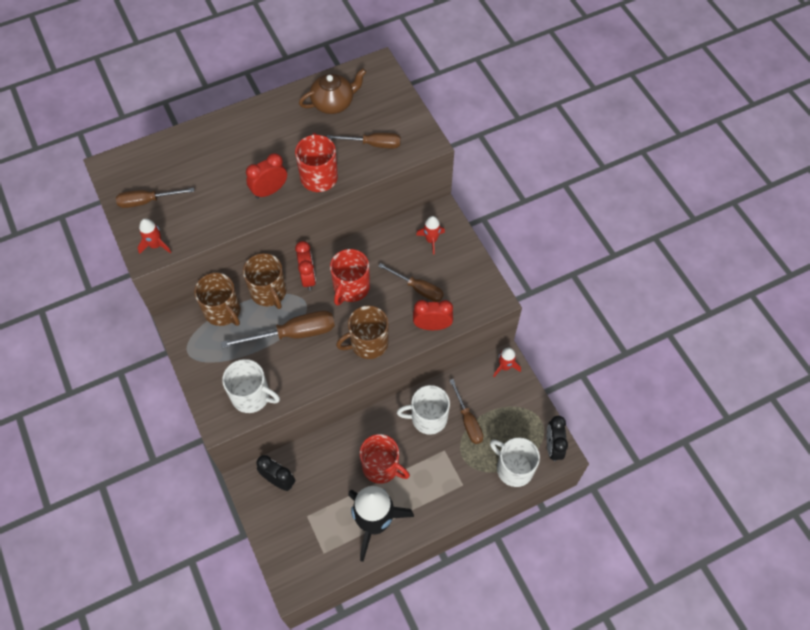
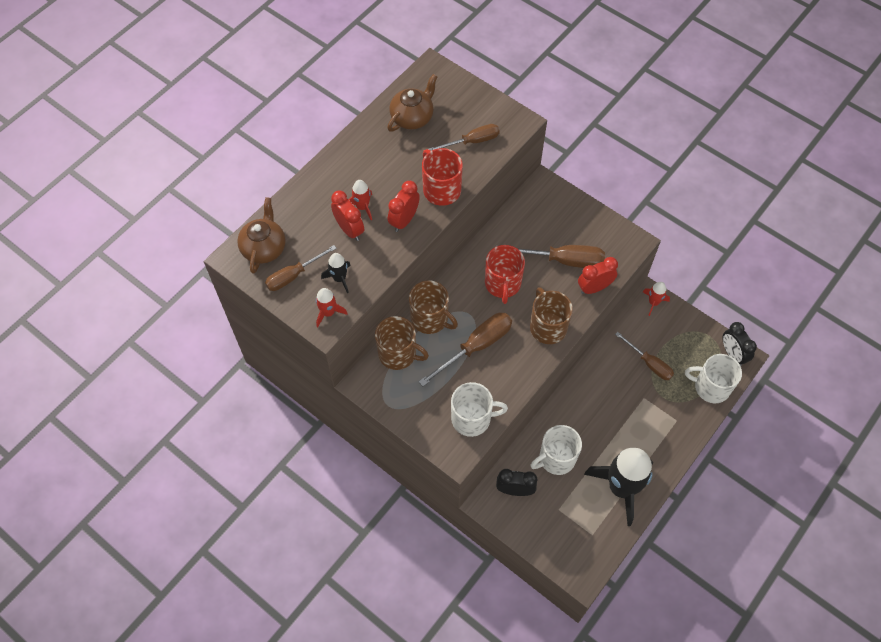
camera: 25 degrees left, 0 degrees up
red clock [295,241,316,290] -> red clock moved to [331,191,364,241]
brown mug [336,306,389,359] -> brown mug turned 120 degrees clockwise [530,287,573,344]
red mug [360,434,410,484] -> none
brown screwdriver [378,263,444,302] -> brown screwdriver [495,245,605,268], size x1.50
white mug [397,385,450,435] -> white mug moved to [530,425,582,475]
red rocket [416,216,445,255] -> red rocket moved to [348,180,372,220]
none -> brown teapot [237,197,286,274]
none -> black rocket [321,253,351,293]

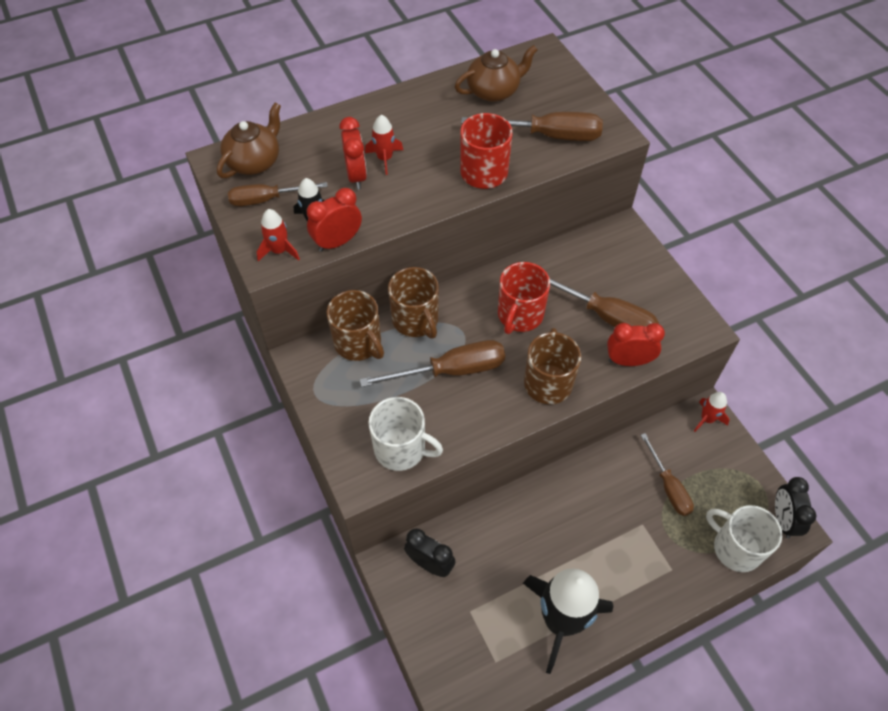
camera: 25 degrees right, 5 degrees down
red clock [388,181,420,232] -> red clock moved to [307,188,362,252]
brown screwdriver [429,124,500,151] -> brown screwdriver [461,112,603,141], size x1.50
white mug [530,425,582,475] -> none

